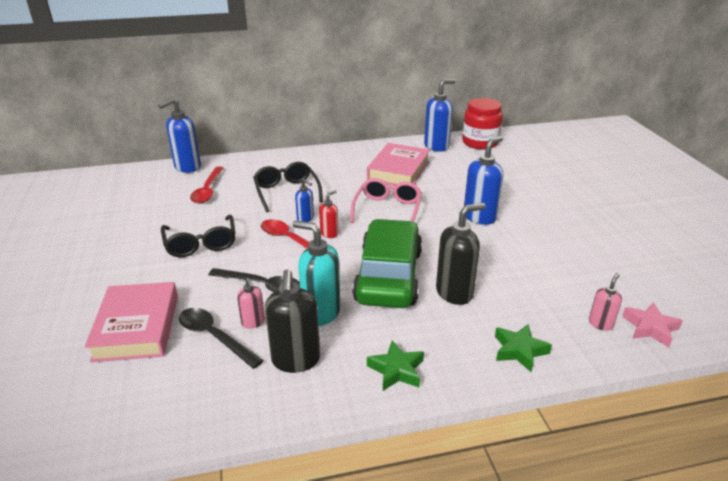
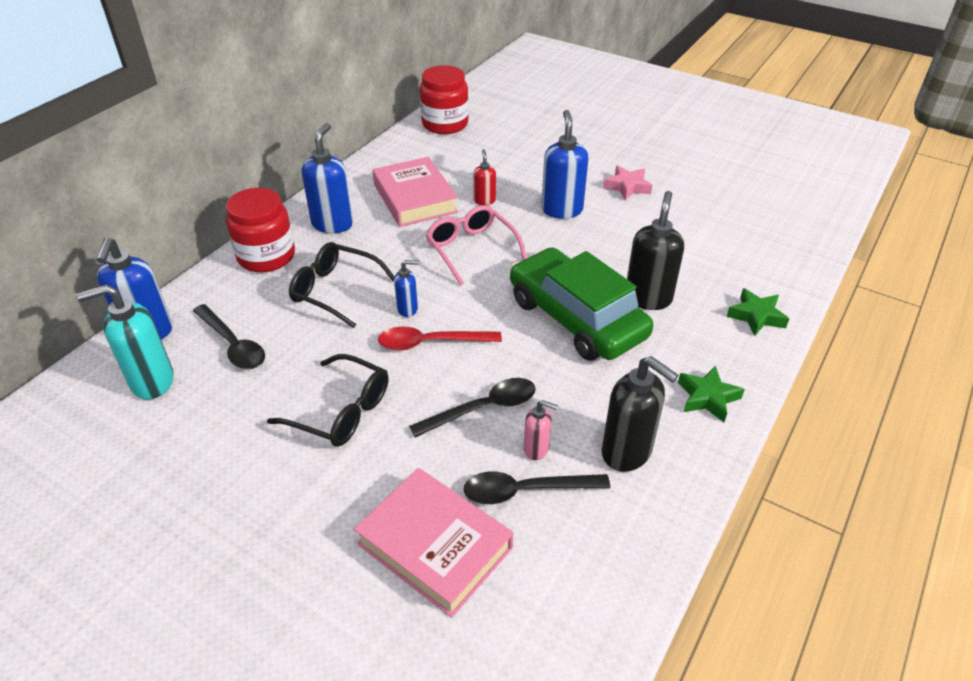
camera: 45 degrees left, 10 degrees up
red spoon [190,167,224,203] -> black spoon [193,304,265,369]
turquoise soap dispenser [293,220,340,326] -> turquoise soap dispenser moved to [77,284,174,399]
red soap dispenser [319,190,338,238] -> red soap dispenser moved to [473,149,496,205]
blue soap dispenser [424,79,456,152] -> blue soap dispenser moved to [302,123,353,233]
pink soap dispenser [589,273,622,331] -> none
pink star [622,302,683,347] -> pink star moved to [603,166,652,201]
none -> red jar [226,188,295,273]

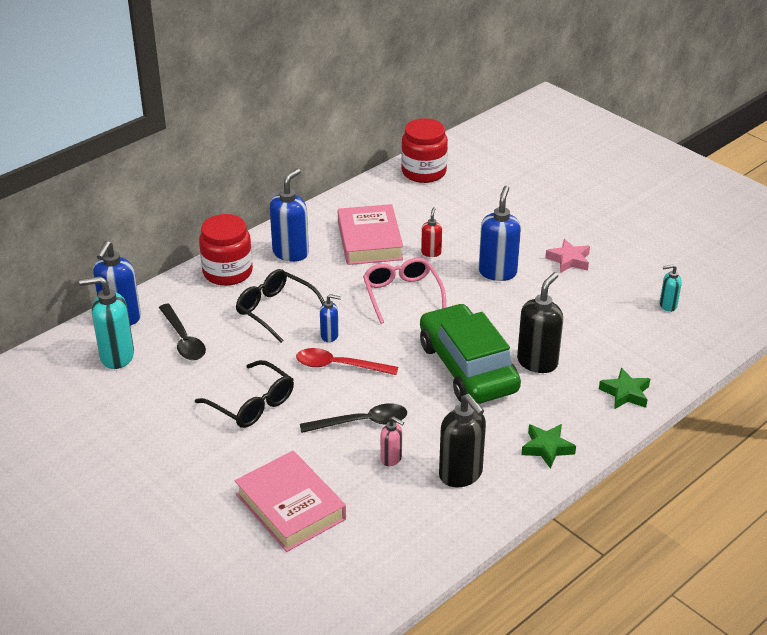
camera: 15 degrees right, 5 degrees down
black spoon [464,471,610,504] -> none
none -> turquoise soap dispenser [660,264,682,312]

